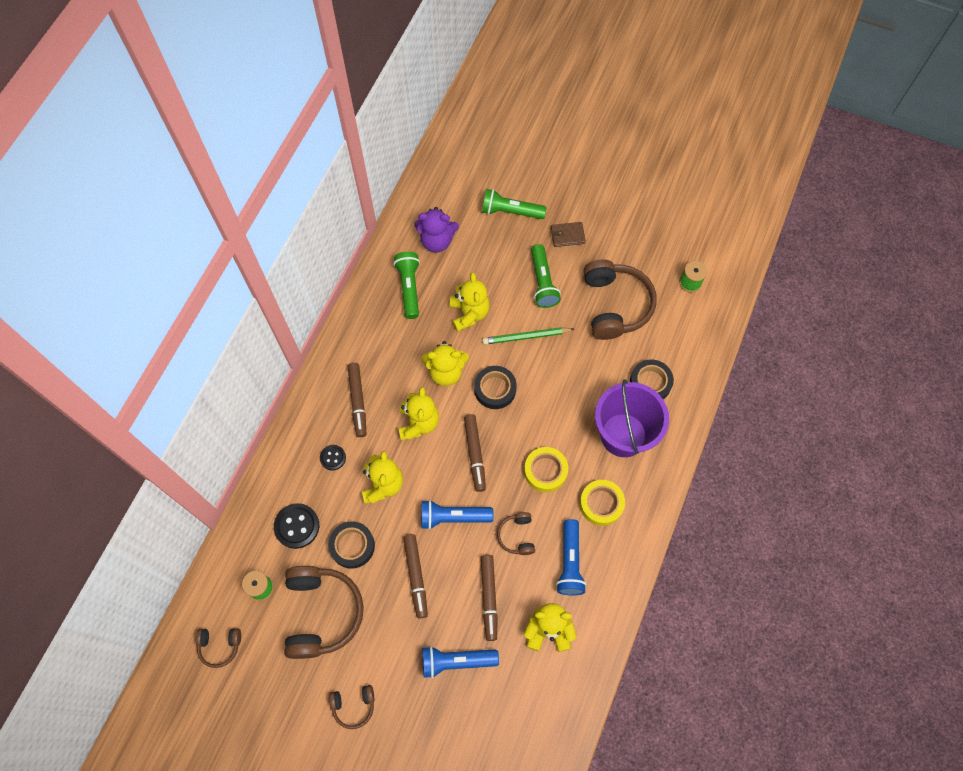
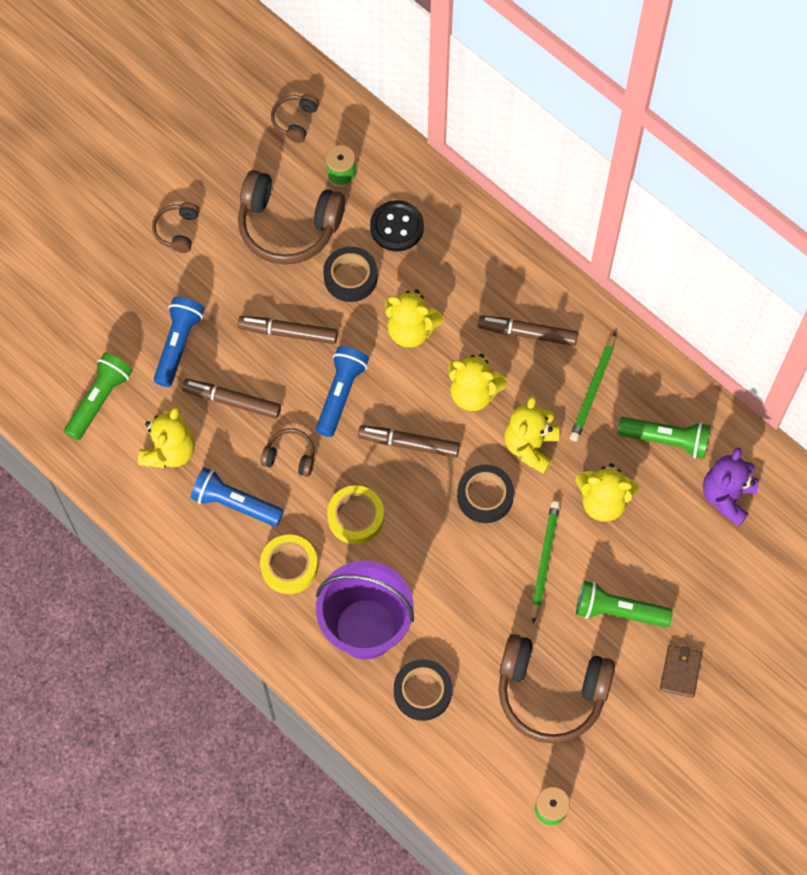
camera: 110 degrees right, 0 degrees up
black button [320,445,346,470] -> none
green flashlight [482,189,547,219] -> green flashlight moved to [64,352,133,440]
none -> green pencil [570,332,616,442]

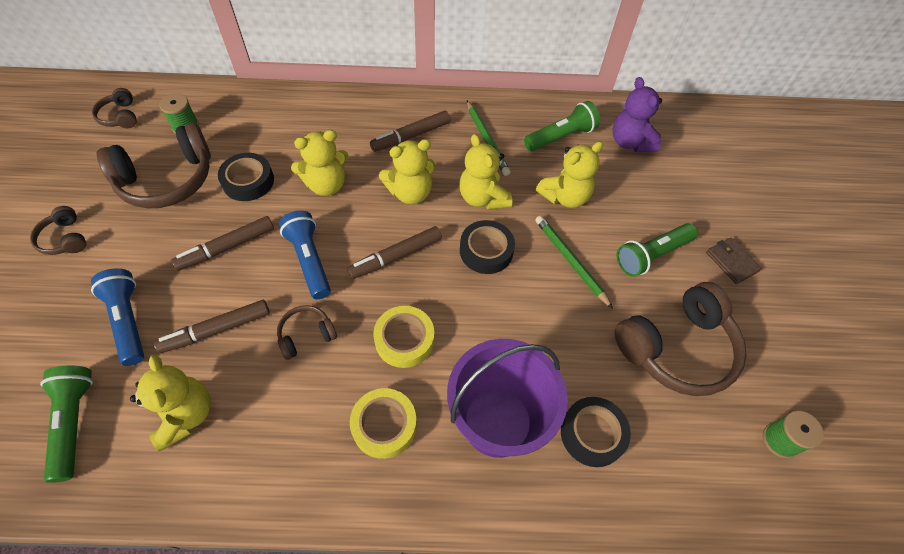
camera: 45 degrees left, 10 degrees down
blue flashlight [190,467,284,527] -> none
black button [370,200,424,251] -> none

